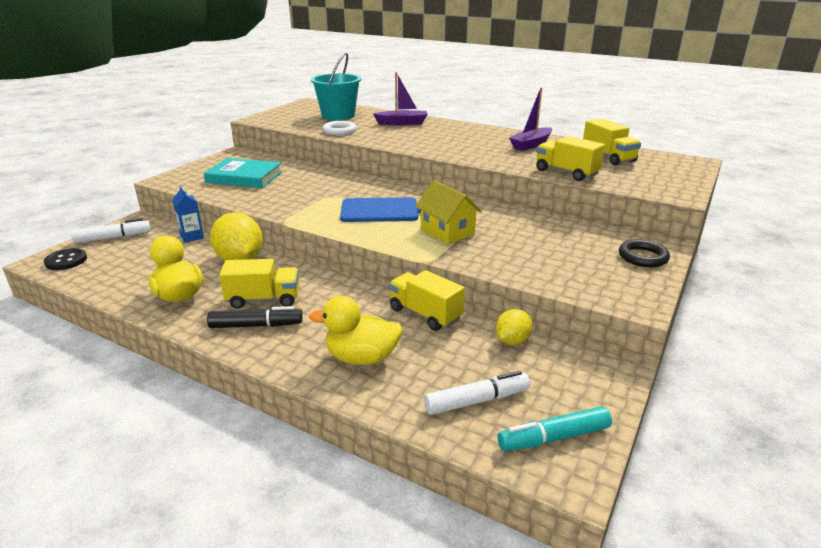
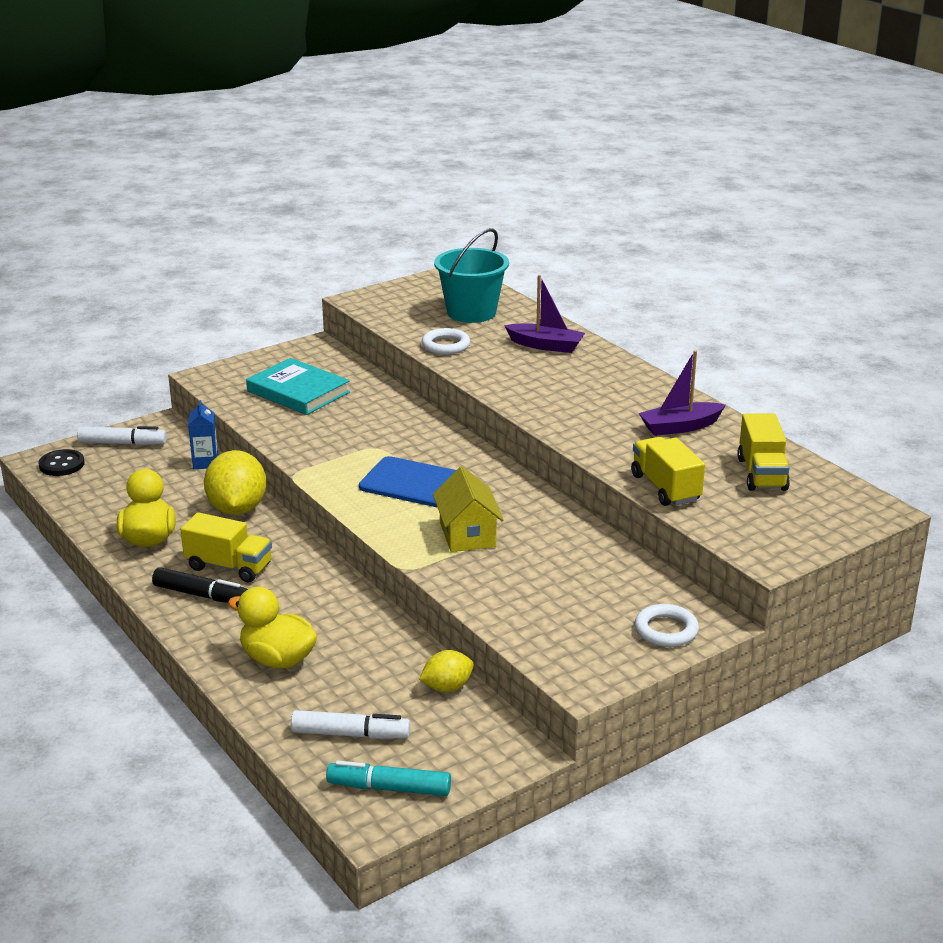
camera: 25 degrees right, 0 degrees up
yellow truck [389,270,465,331] -> none
black ring [619,239,670,267] -> white ring [634,604,699,647]

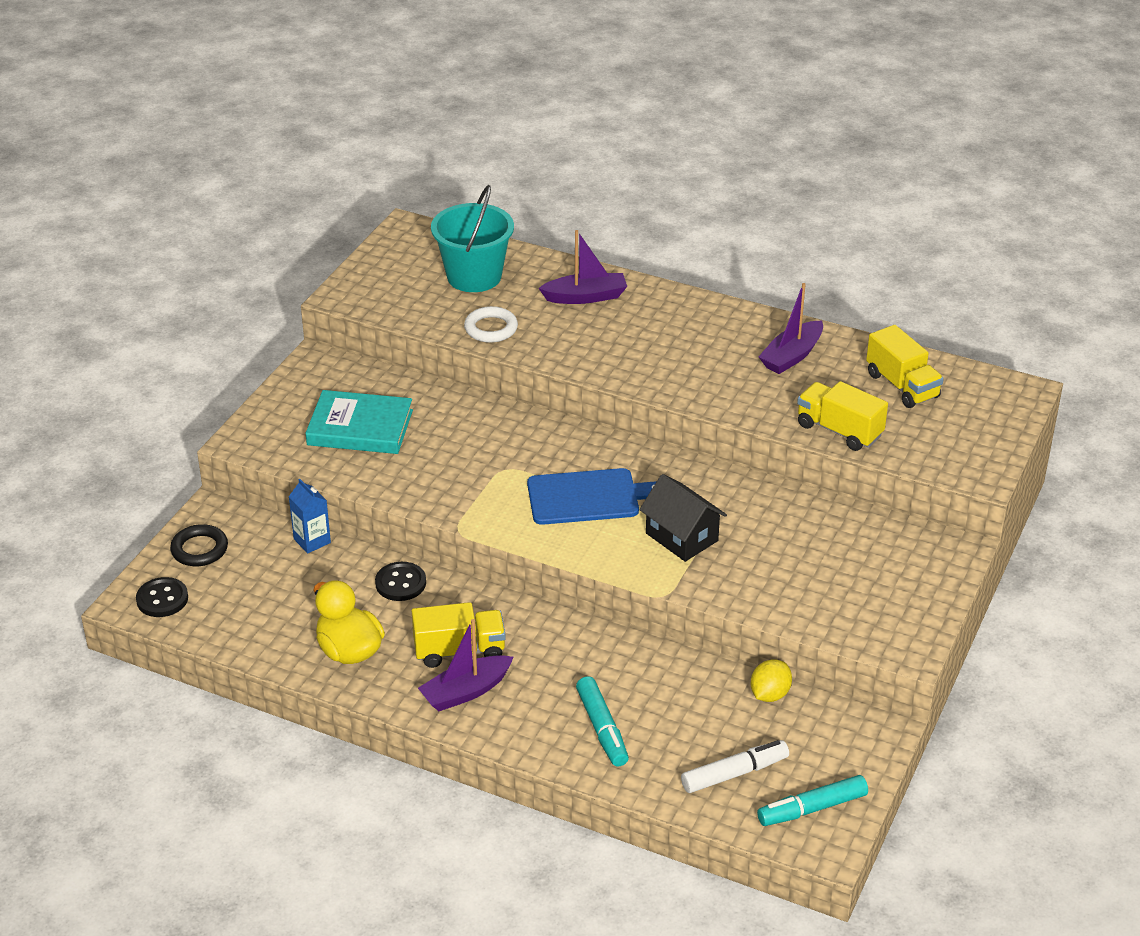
camera: 30 degrees left, 10 degrees up
white marker [77,426,167,445] -> black ring [170,524,228,566]
black marker [152,567,248,603] -> purple boat [418,619,514,711]
yellow lemon [204,450,267,515] -> black button [375,562,426,601]
yellow duck [228,587,317,668] -> turquoise marker [576,676,629,767]
yellow house [433,466,504,552] -> black house [639,474,727,562]
white ring [634,604,699,647] -> none

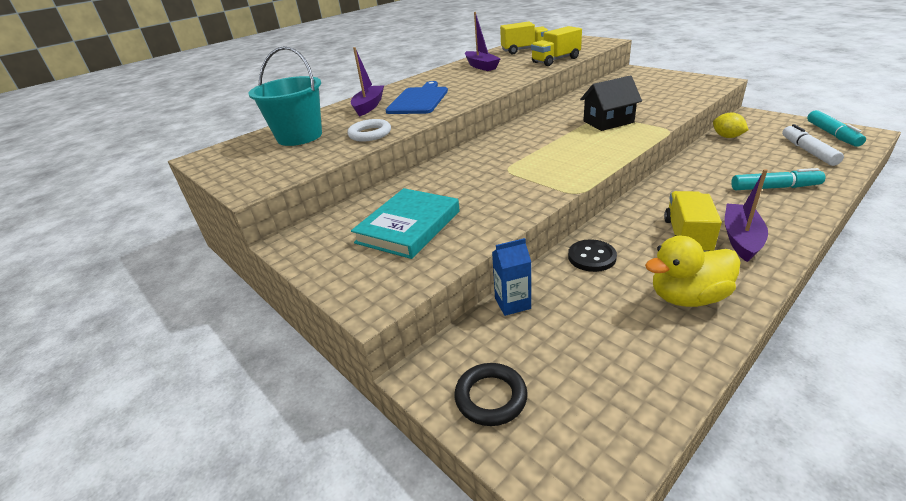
camera: 65 degrees left, 5 degrees down
black button [136,577,188,617] -> none
purple boat [418,619,514,711] -> purple boat turned 150 degrees counterclockwise [725,169,768,262]
blue cutting board [527,468,657,525] -> blue cutting board moved to [386,81,448,114]

